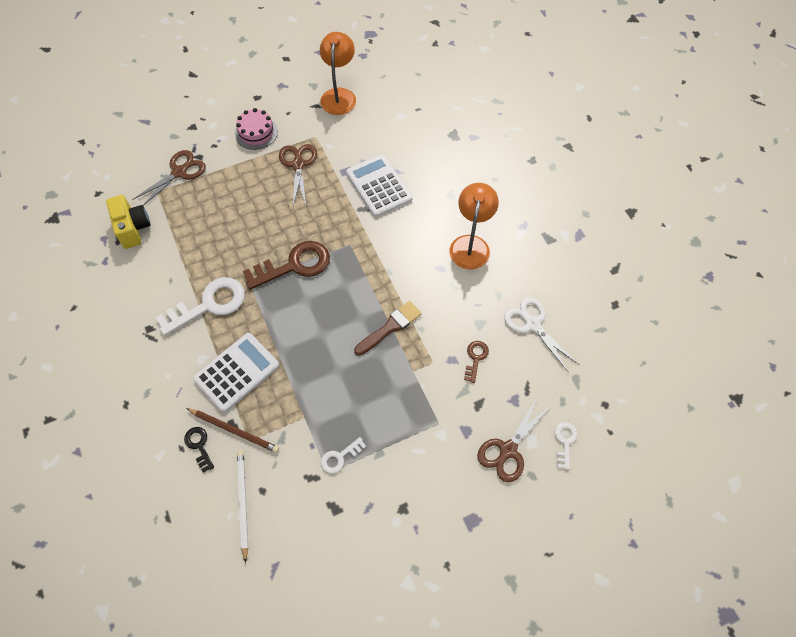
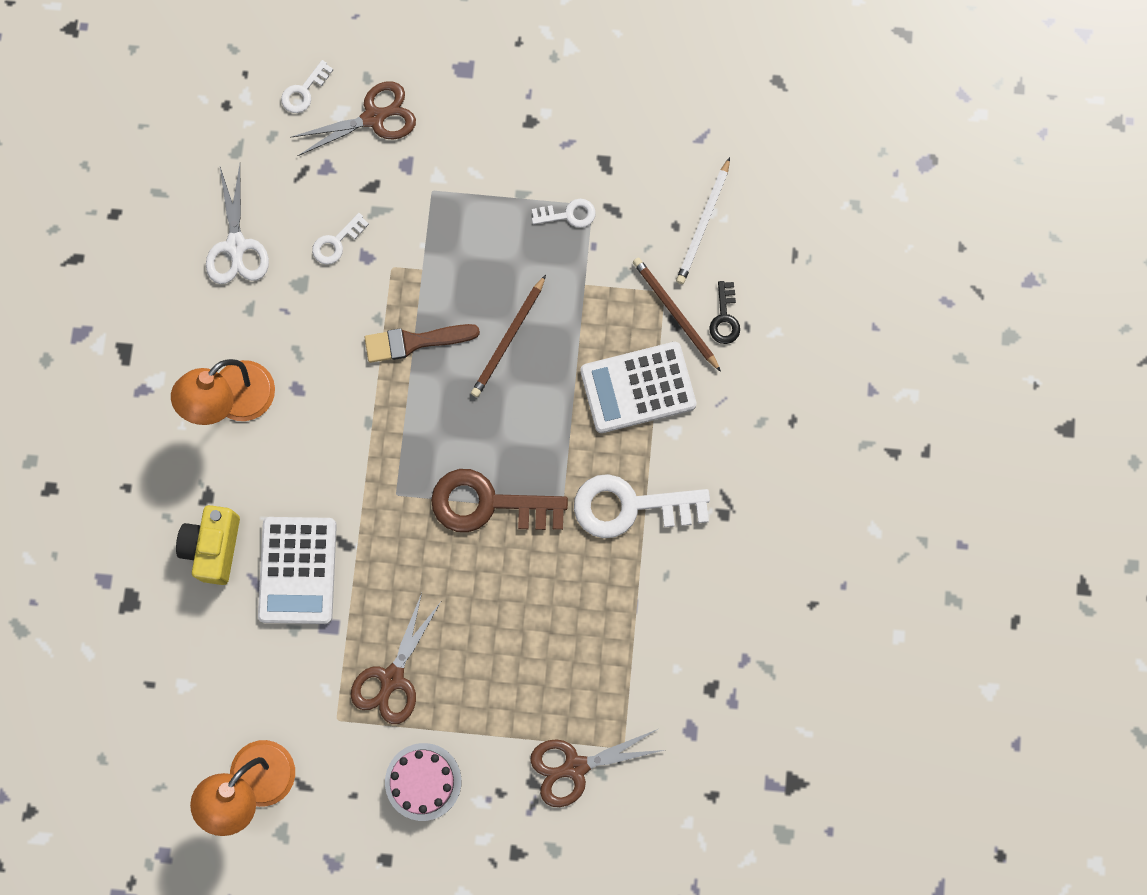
camera: 150 degrees left, 15 degrees up
yellow camera [106,195,150,249] -> yellow camera moved to [176,505,240,585]
brown key [464,341,489,383] -> white key [312,213,369,265]
none -> brown pencil [471,275,546,397]

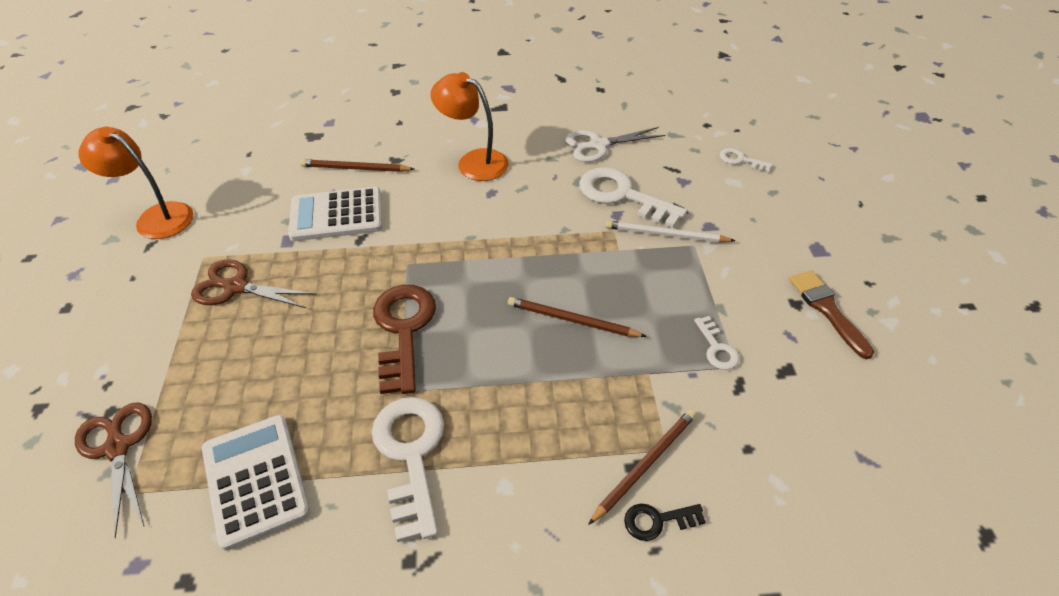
camera: 80 degrees right, 30 degrees down
yellow camera [176,505,240,585] -> brown pencil [300,159,414,172]
brown scissors [290,82,416,156] -> none
white key [312,213,369,265] -> white key [579,167,687,228], size x2.05
brown brush [364,324,480,363] -> brown brush moved to [789,270,874,359]
pink cake [385,743,461,821] -> none
white calculator [580,342,696,433] -> white calculator moved to [202,415,310,551]
white pencil [676,157,730,284] -> white pencil moved to [605,220,735,243]

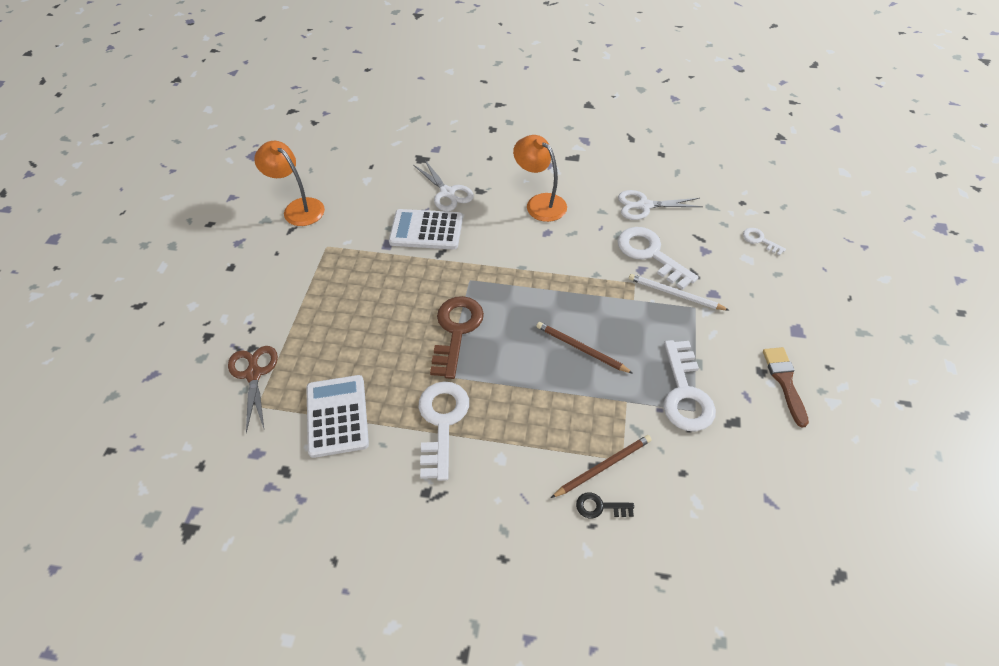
camera: 15 degrees right, 5 degrees up
brown scissors [191,259,316,308] -> none
brown pencil [300,159,414,172] -> white scissors [414,159,474,212]
white key [694,316,739,370] -> white key [663,340,716,431], size x2.05

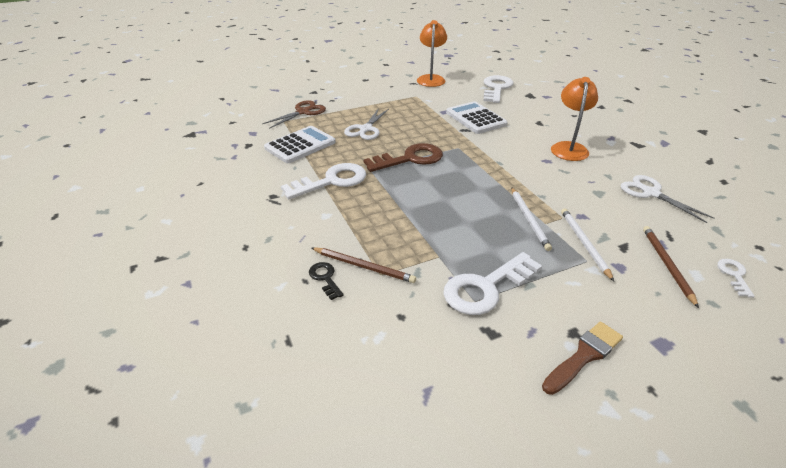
camera: 55 degrees right, 15 degrees down
white scissors [414,159,474,212] -> white scissors moved to [344,108,389,140]
brown pencil [536,322,633,374] -> brown pencil moved to [643,226,699,308]
white key [617,227,699,290] -> white key moved to [483,75,513,103]
none -> white pencil [511,187,552,251]

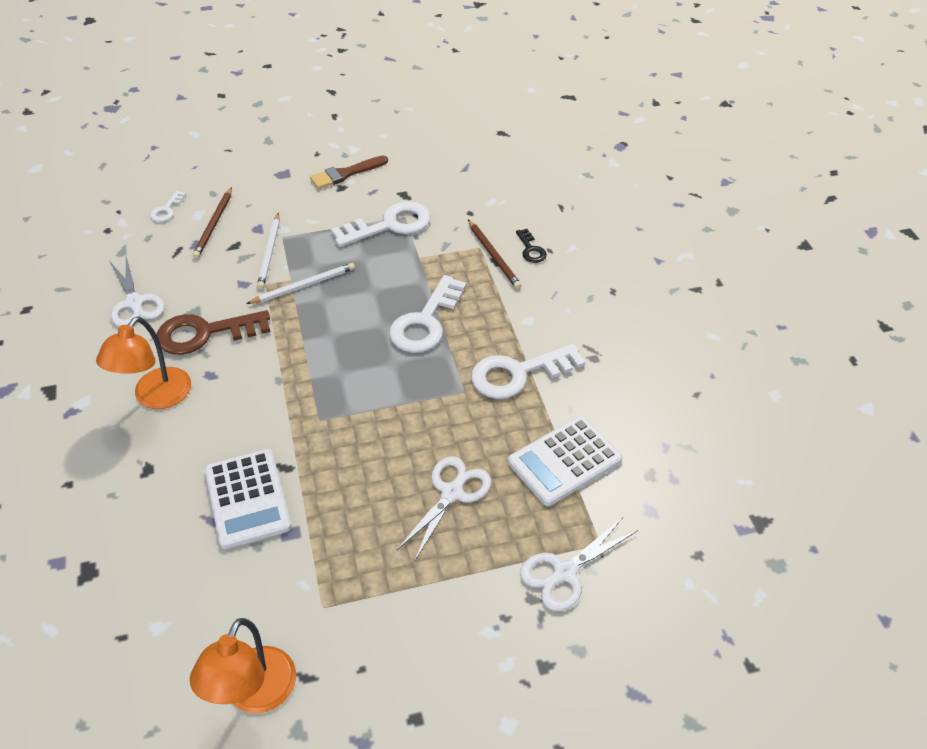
camera: 170 degrees left, 10 degrees up
brown scissors [262,100,326,129] -> white scissors [520,517,638,611]
brown pencil [312,247,416,283] -> brown pencil turned 150 degrees counterclockwise [468,220,522,289]
brown key [363,143,443,172] -> brown key moved to [157,310,270,355]
white key [483,75,513,103] -> white key moved to [389,275,467,353]
white pencil [511,187,552,251] -> white pencil turned 60 degrees clockwise [246,263,355,304]

